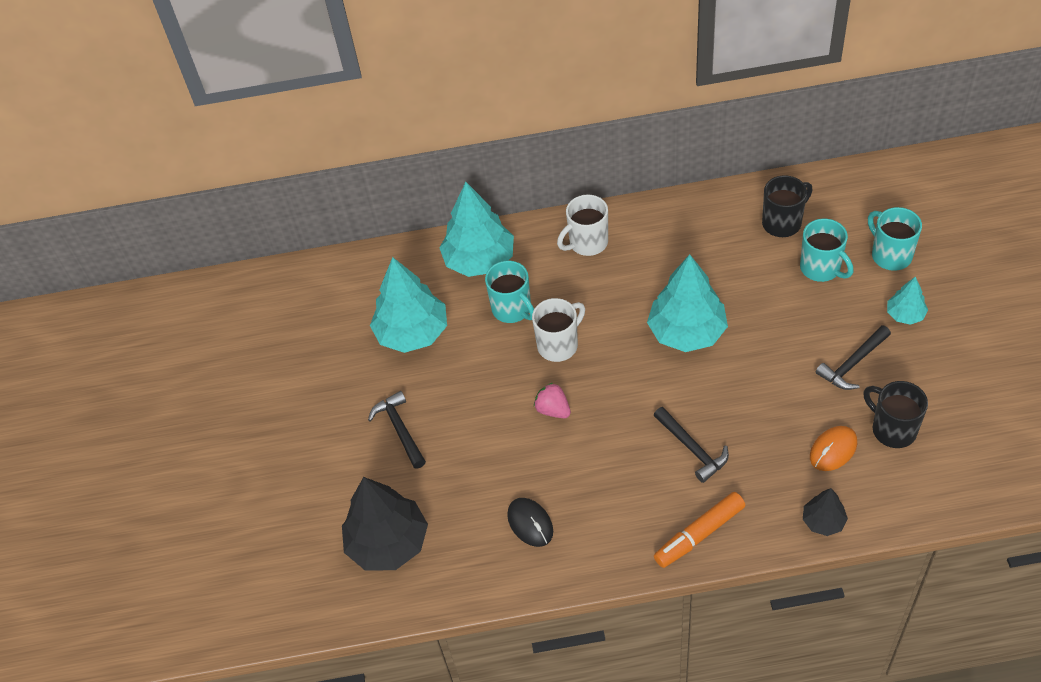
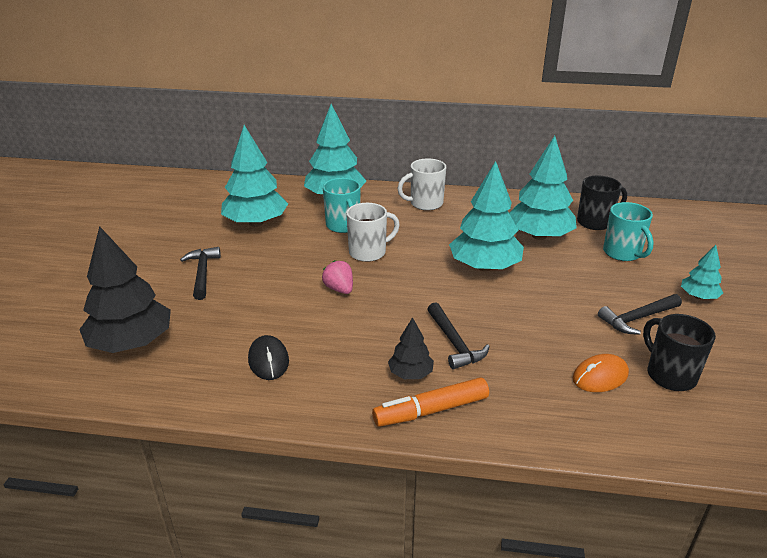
camera: 10 degrees right, 20 degrees down
black tree [803,488,848,536] -> black tree moved to [388,317,434,379]
turquoise mug [868,207,922,271] -> none
none -> turquoise tree [509,136,577,240]

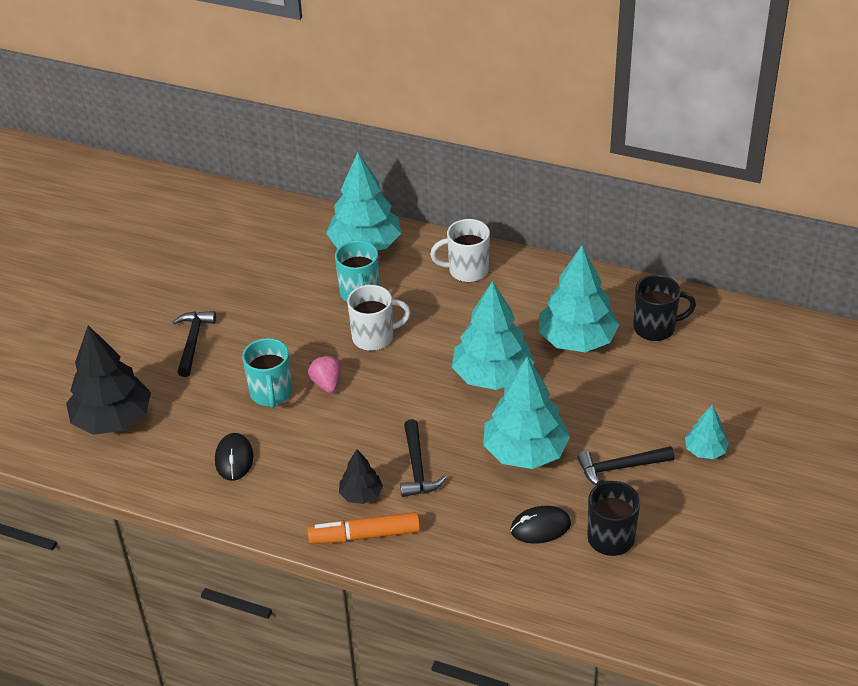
camera: 15 degrees right, 10 degrees up
turquoise tree [221,125,288,227] -> turquoise tree moved to [483,357,570,469]
orange mouse [573,354,629,392] -> black mouse [510,506,571,543]
turquoise mug [603,202,654,261] -> turquoise mug moved to [242,338,292,408]

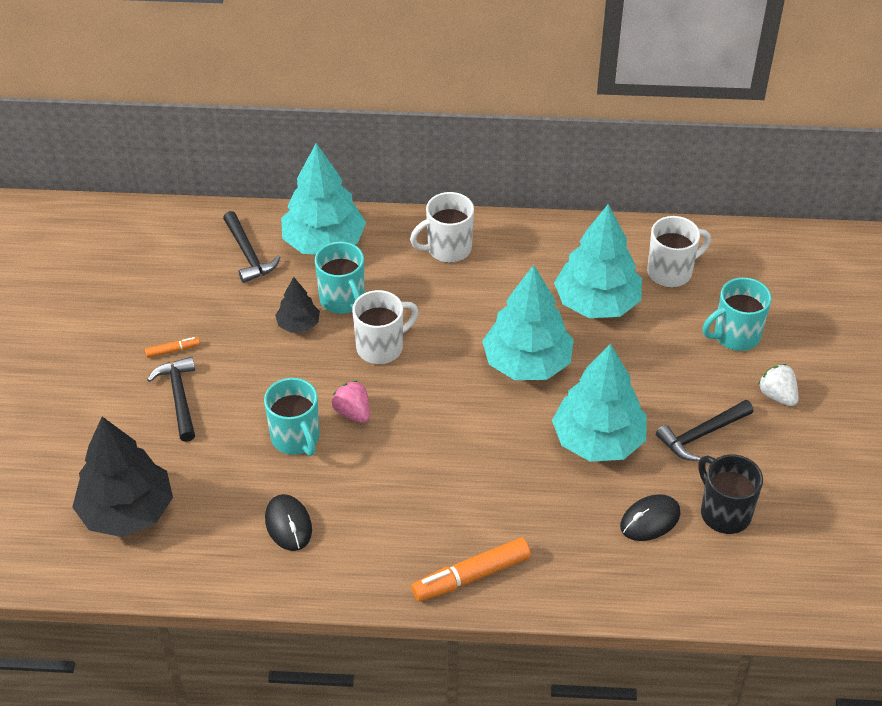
camera: 20 degrees left, 5 degrees up
black tree [339,449,383,504] -> black tree moved to [275,277,320,333]
black hammer [400,419,446,497] -> black hammer moved to [223,211,280,283]
black mug [633,275,696,341] -> white mug [647,216,711,287]
turquoise tree [685,405,729,459] -> white strawberry [758,364,799,406]
none -> orange marker [145,337,200,358]
none -> turquoise mug [702,277,772,351]

